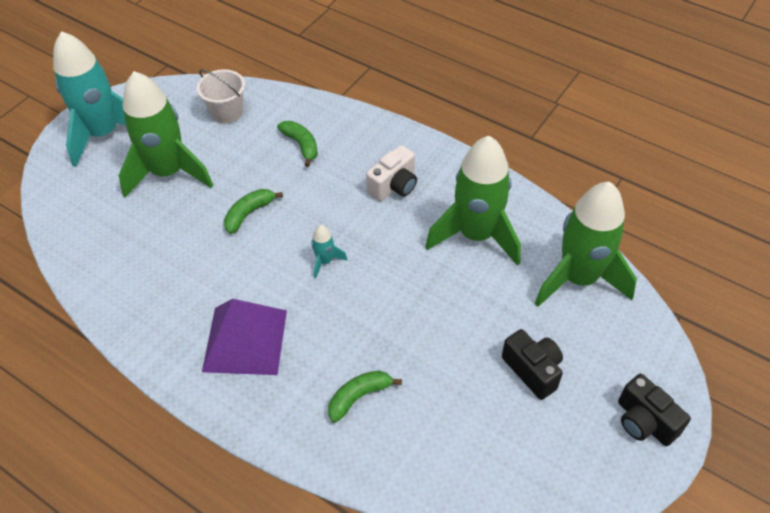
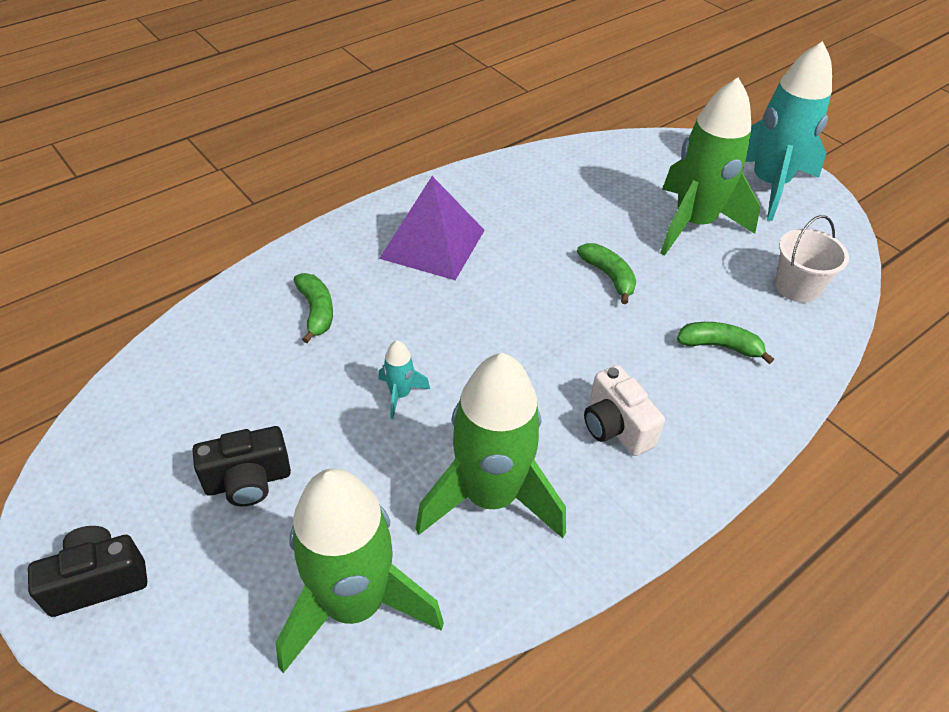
camera: 105 degrees right, 5 degrees down
green banana [277,121,318,167] -> green banana turned 150 degrees counterclockwise [677,322,774,364]
turquoise rocket [311,225,348,279] -> turquoise rocket moved to [379,341,430,419]

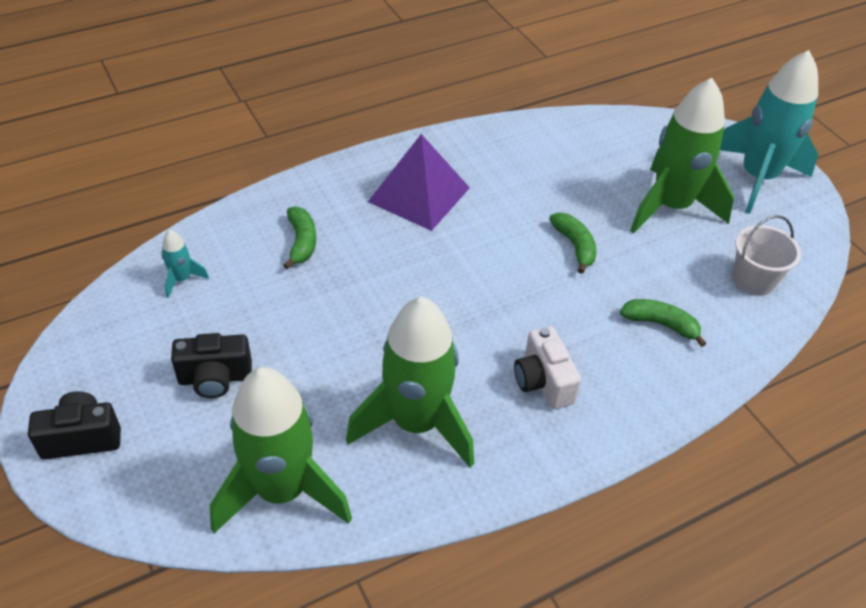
camera: 10 degrees right, 0 degrees up
turquoise rocket [379,341,430,419] -> turquoise rocket moved to [161,230,209,298]

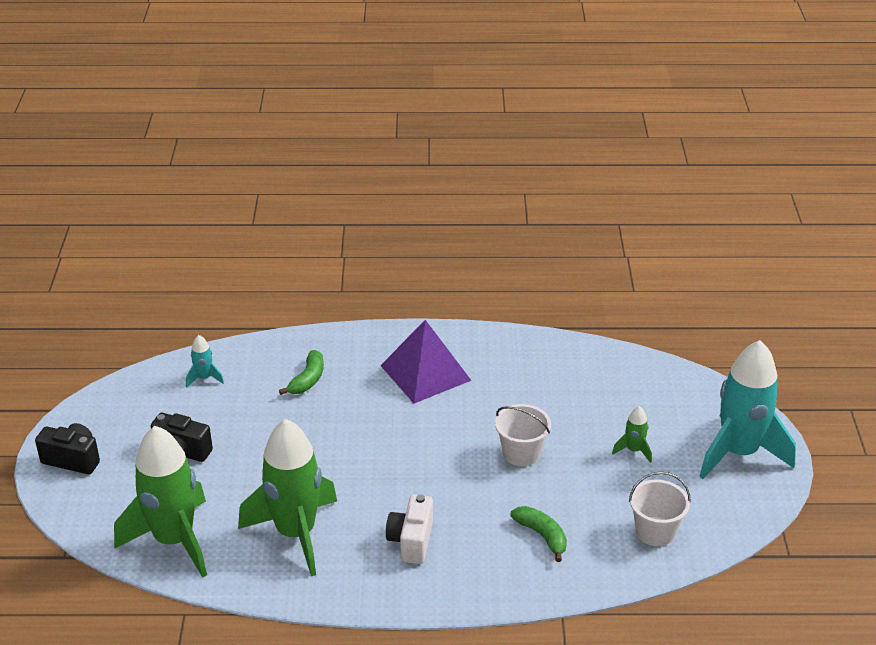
camera: 30 degrees right, 10 degrees down
green banana [549,212,596,274] -> white bucket [495,404,551,466]
green rocket [630,78,734,233] -> green rocket [612,406,652,463], size x0.41

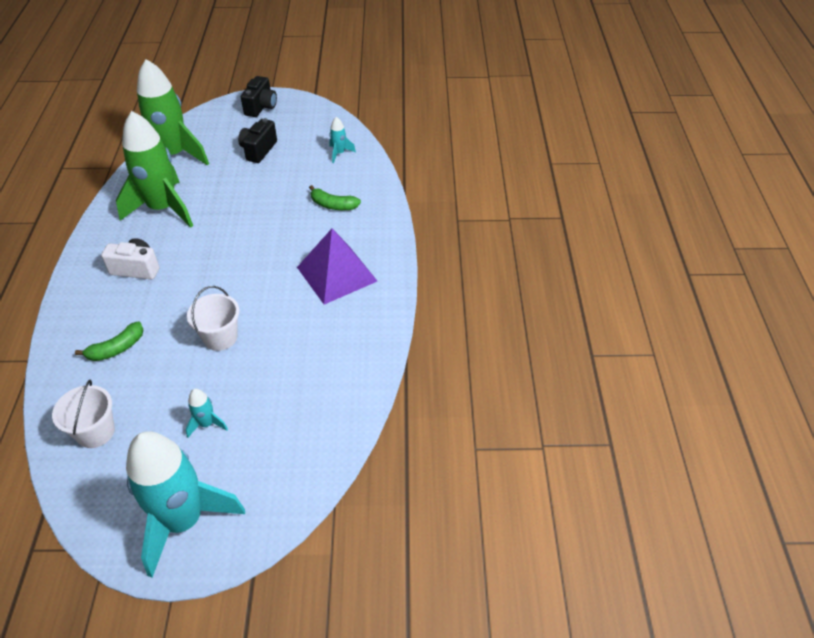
camera: 90 degrees right, 10 degrees up
green rocket [612,406,652,463] -> turquoise rocket [186,389,228,437]

